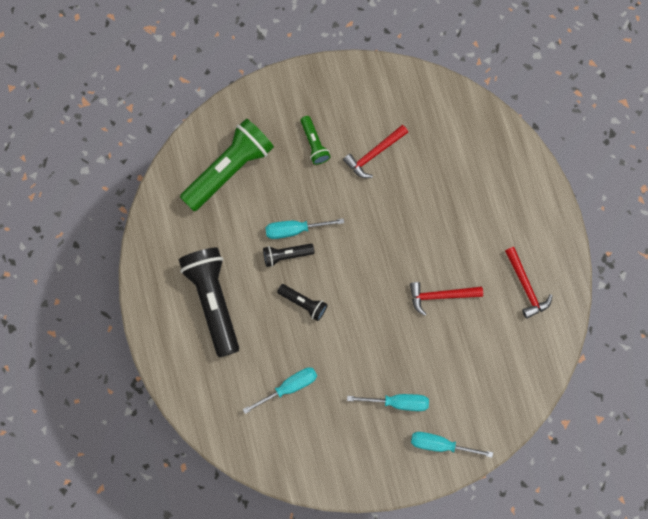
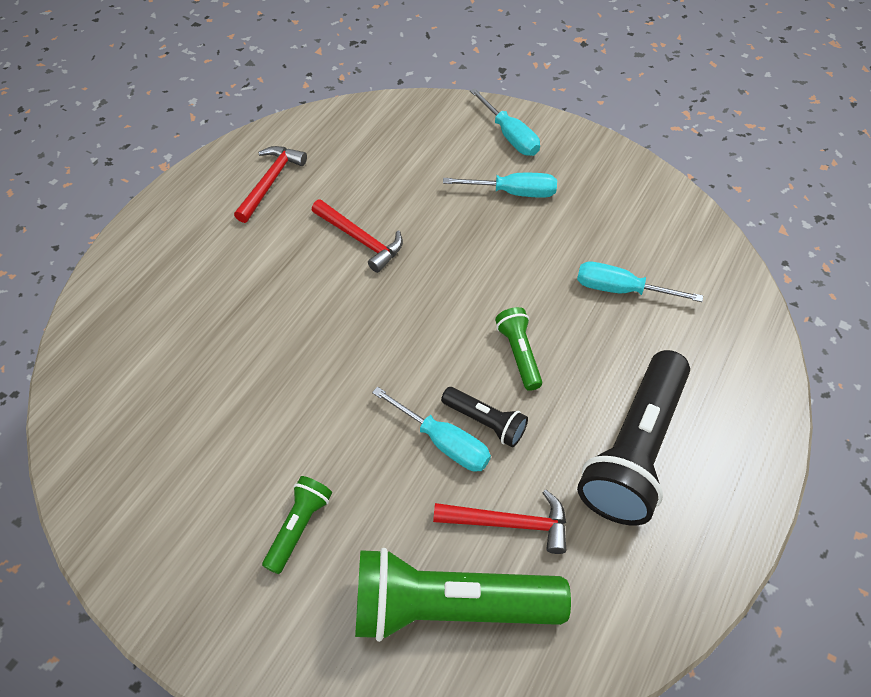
camera: 135 degrees left, 20 degrees down
black flashlight [277,284,328,321] -> green flashlight [495,307,542,391]
red hammer [343,125,408,178] -> red hammer moved to [433,490,566,554]
turquoise screwdriver [347,394,429,411] -> turquoise screwdriver turned 135 degrees clockwise [443,173,557,198]

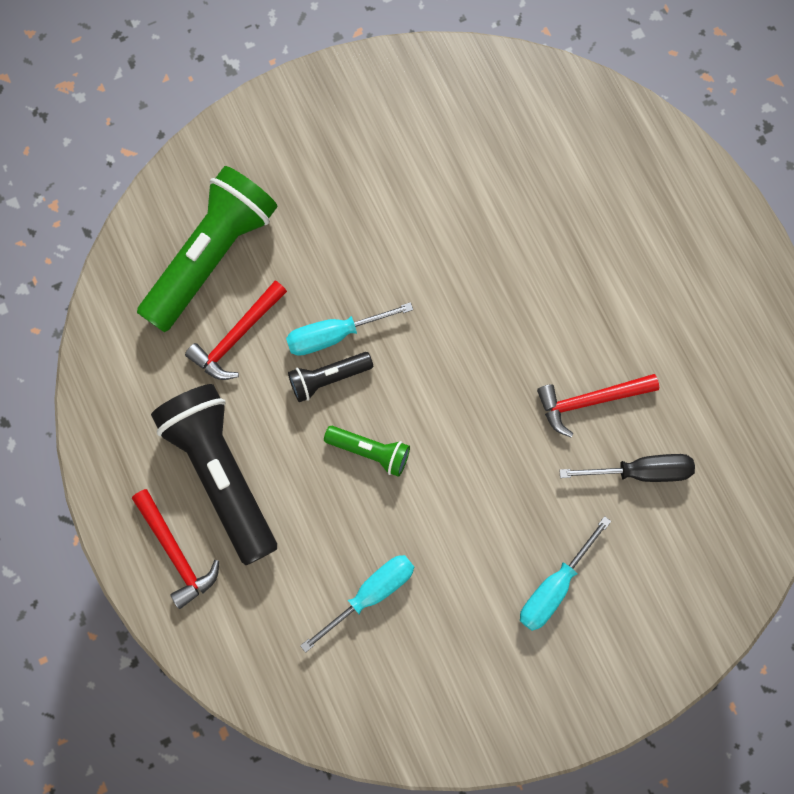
camera: 125 degrees right, 20 degrees up
red hammer [234,146,307,223] -> red hammer moved to [132,489,219,609]
green flashlight [262,476,332,574] -> none
turquoise screwdriver [470,88,540,156] -> none
none -> black screwdriver [559,454,695,482]

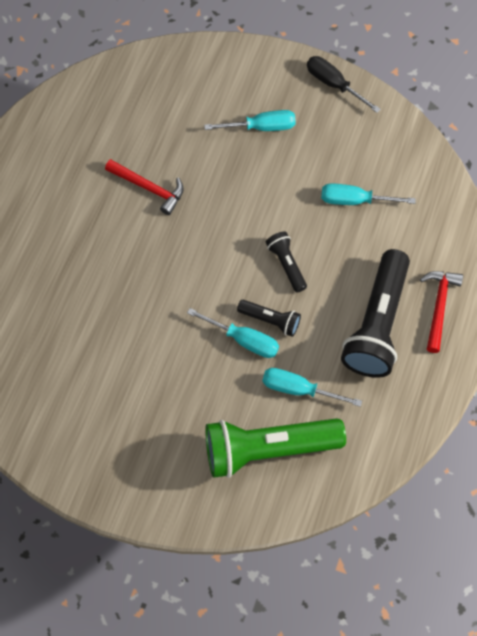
camera: 135 degrees left, 10 degrees down
red hammer [185,280,287,380] -> turquoise screwdriver [262,368,362,407]
green flashlight [324,426,410,477] -> black flashlight [266,231,307,293]
black screwdriver [559,454,695,482] -> black screwdriver moved to [307,56,381,113]

